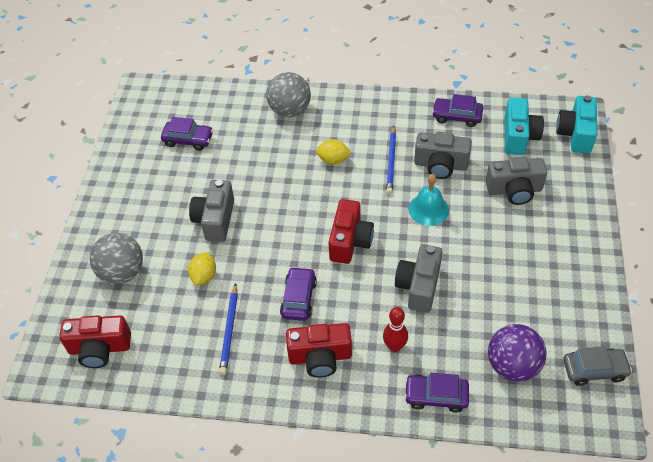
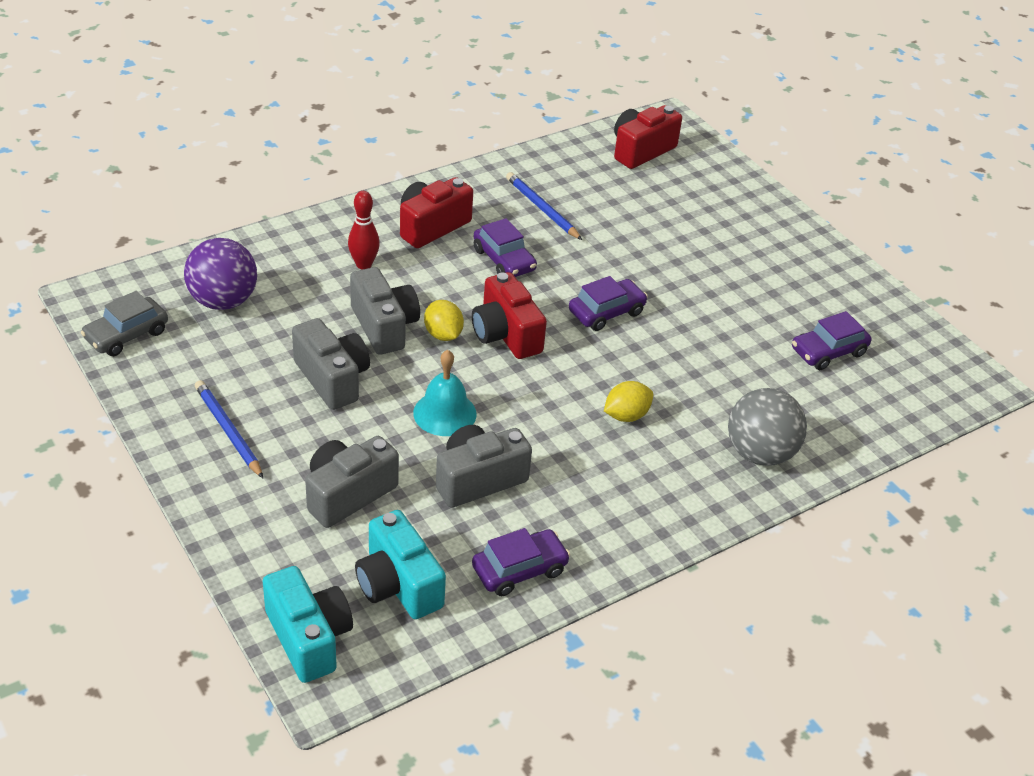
camera: 135 degrees right, 10 degrees down
grey ball [90,233,143,284] -> none
yellow lemon [188,252,216,286] -> yellow lemon moved to [424,300,464,341]
grey camera [189,180,234,242] -> grey camera moved to [292,318,370,410]
blue pencil [386,126,396,195] -> blue pencil moved to [195,380,263,478]
purple car [404,373,469,412] -> purple car moved to [569,276,648,331]

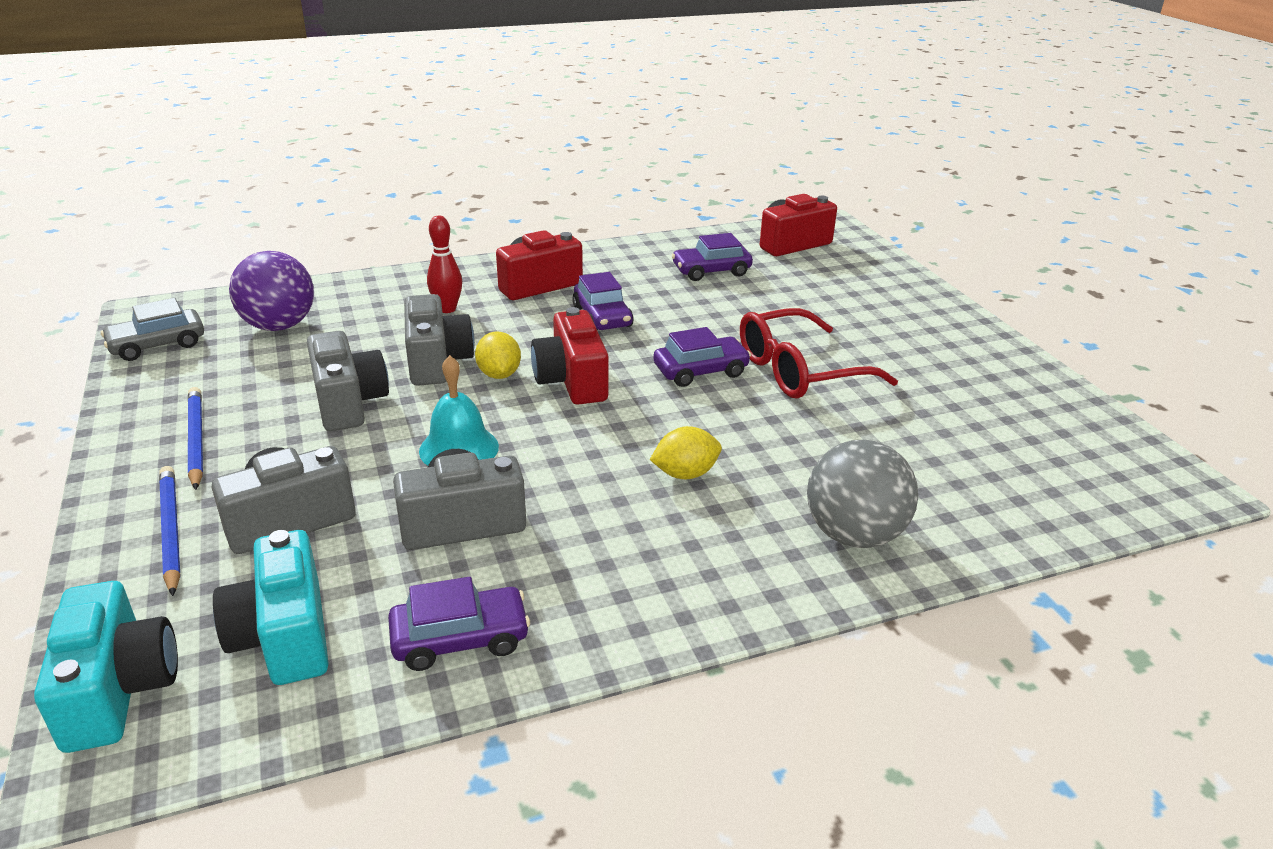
camera: 15 degrees right, 10 degrees down
blue pencil [506,172,582,240] -> blue pencil moved to [159,466,181,596]
purple car [792,311,872,370] -> purple car moved to [672,233,753,281]
none -> red glasses [740,308,898,399]

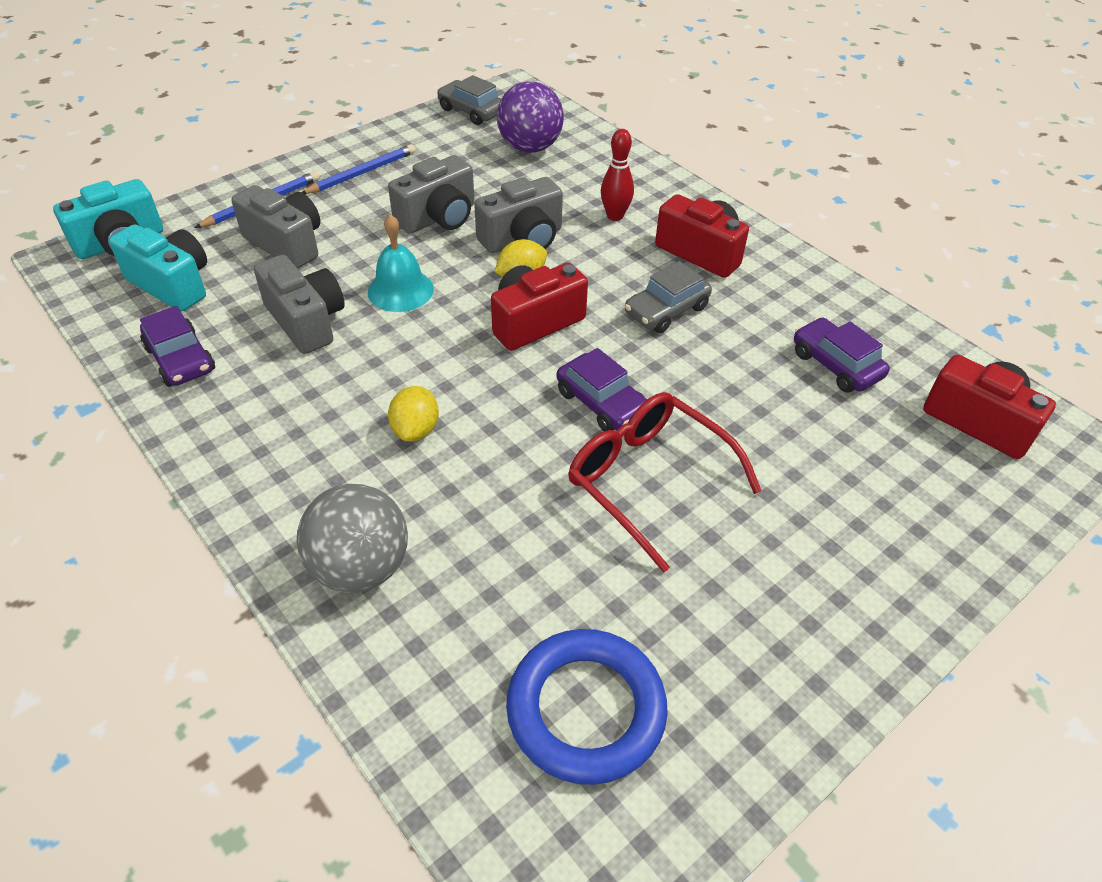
camera: 70 degrees right, 15 degrees up
turquoise camera [213,530,329,685] -> turquoise camera turned 75 degrees clockwise [109,224,207,312]
purple car [572,272,634,330] -> grey car [625,261,712,333]
yellow lemon [650,426,722,479] -> yellow lemon turned 45 degrees clockwise [388,386,439,441]
none -> blue ring [506,629,668,785]

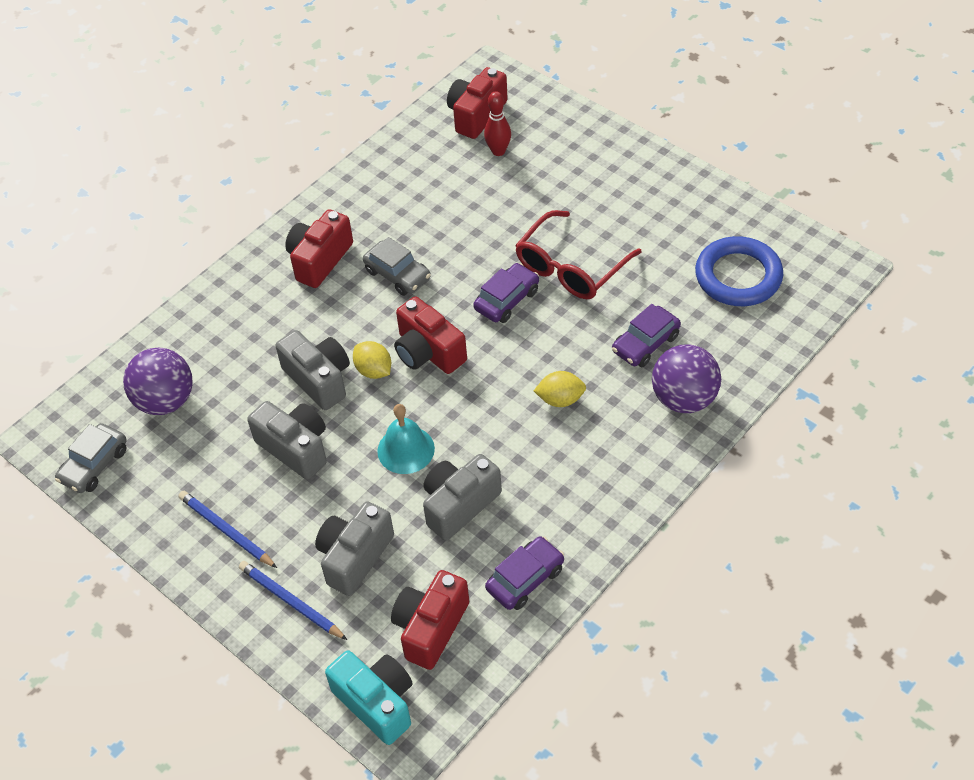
camera: 95 degrees left, 5 degrees up
turquoise camera [109,224,207,312] -> red camera [391,570,469,670]
grey ball [297,484,408,593] -> purple ball [652,344,721,413]
red bowling pin [601,129,634,221] -> red bowling pin moved to [484,91,511,156]
purple car [794,317,890,393] -> purple car moved to [612,304,681,367]

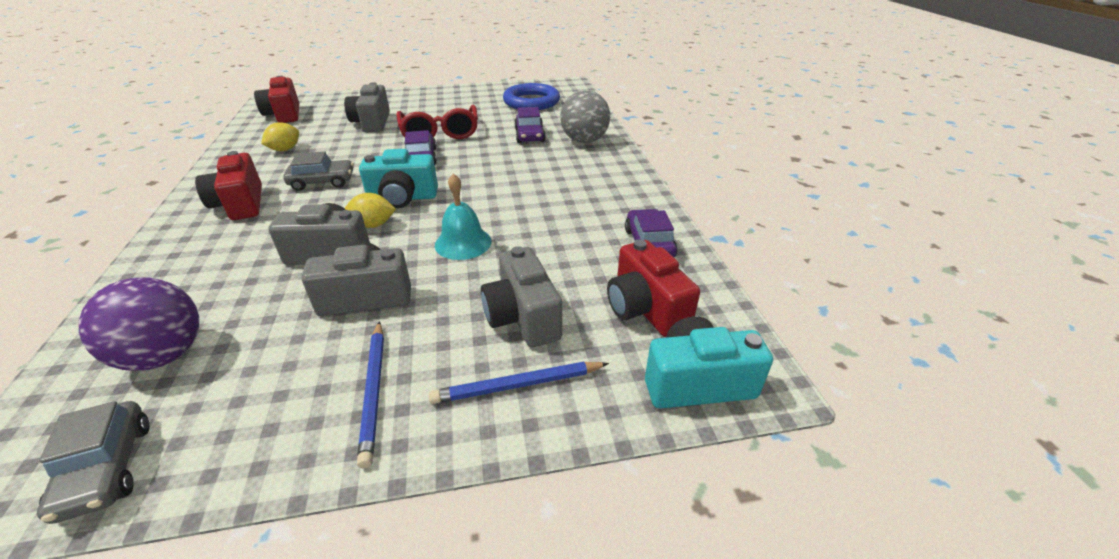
camera: 55 degrees left, 15 degrees down
blue pencil [178,491,277,568] -> blue pencil turned 90 degrees counterclockwise [357,321,384,468]
red camera [394,296,467,374] -> turquoise camera [359,149,438,208]
grey camera [423,454,502,541] -> grey camera moved to [344,82,390,132]
red bowling pin [484,91,511,156] -> none
yellow lemon [534,371,586,407] -> yellow lemon moved to [261,122,299,151]
purple ball [652,344,721,413] -> grey ball [560,90,610,143]

